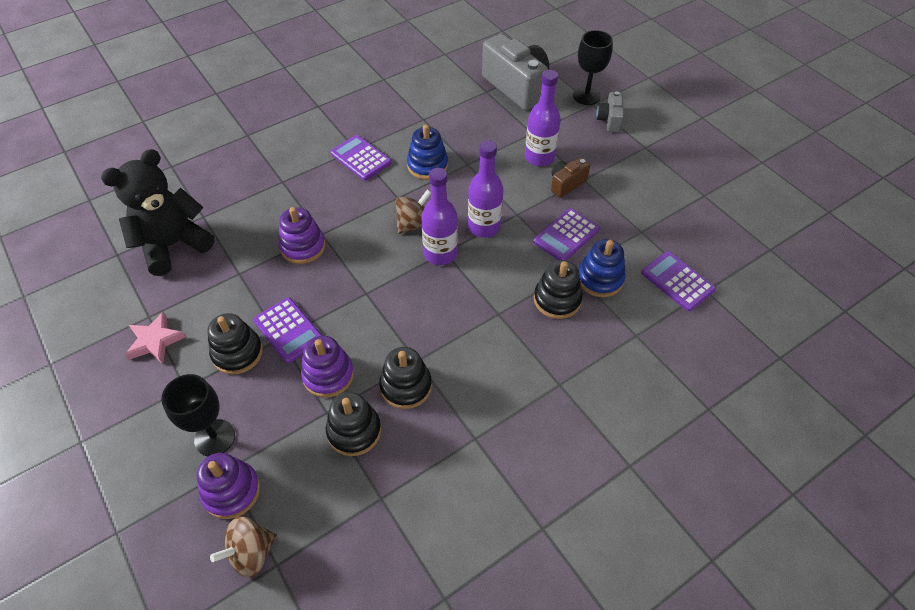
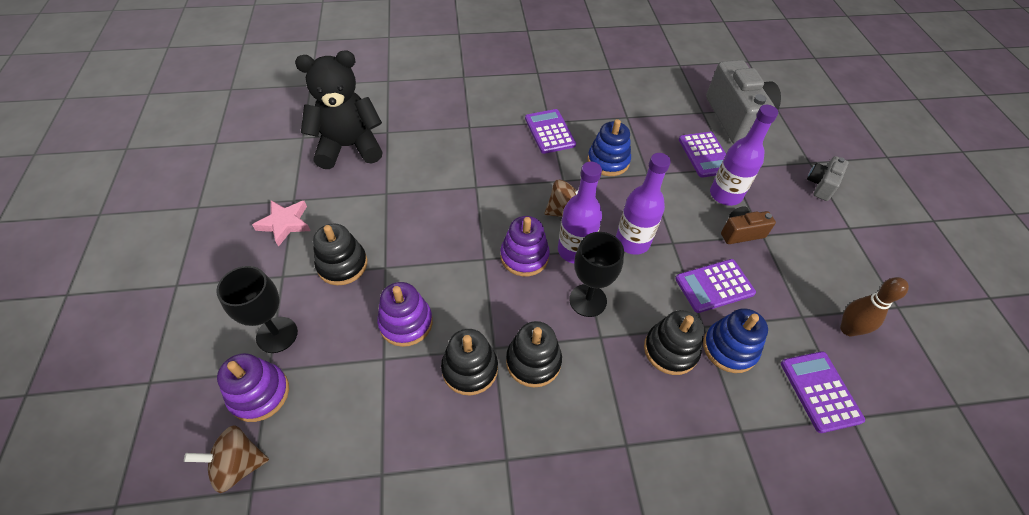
camera: 25 degrees right, 0 degrees up
purple calculator [253,297,322,364] -> purple calculator moved to [679,132,726,178]
purple stacking toy [278,207,326,264] -> purple stacking toy moved to [500,216,550,276]
black stacking toy [326,392,381,456] -> black stacking toy moved to [506,321,562,387]
black goblet [573,30,613,105] -> black goblet moved to [569,232,624,317]
none -> brown bowling pin [840,277,909,337]

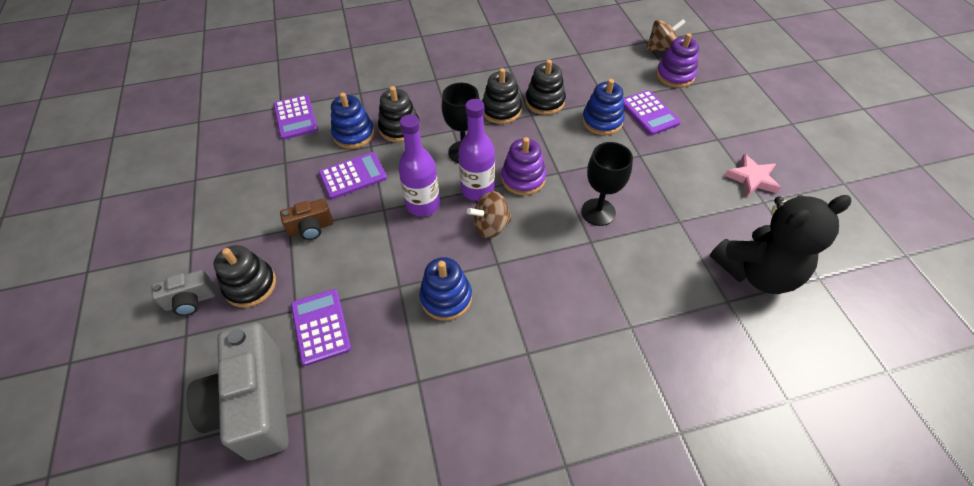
camera: 175 degrees right, 0 degrees up
black goblet [216,266,298,353] -> black goblet moved to [581,142,633,226]
black stacking toy [313,224,367,285] -> black stacking toy moved to [214,245,276,307]
purple stacking toy [377,282,433,347] -> blue stacking toy [582,79,625,135]
purple calculator [525,109,576,154] -> purple calculator moved to [623,90,681,135]
purple bottle [710,105,778,206] -> none
grey camera [807,156,848,201] -> grey camera turned 45 degrees clockwise [152,270,216,316]
brown bowling pin [840,277,909,337] -> none

